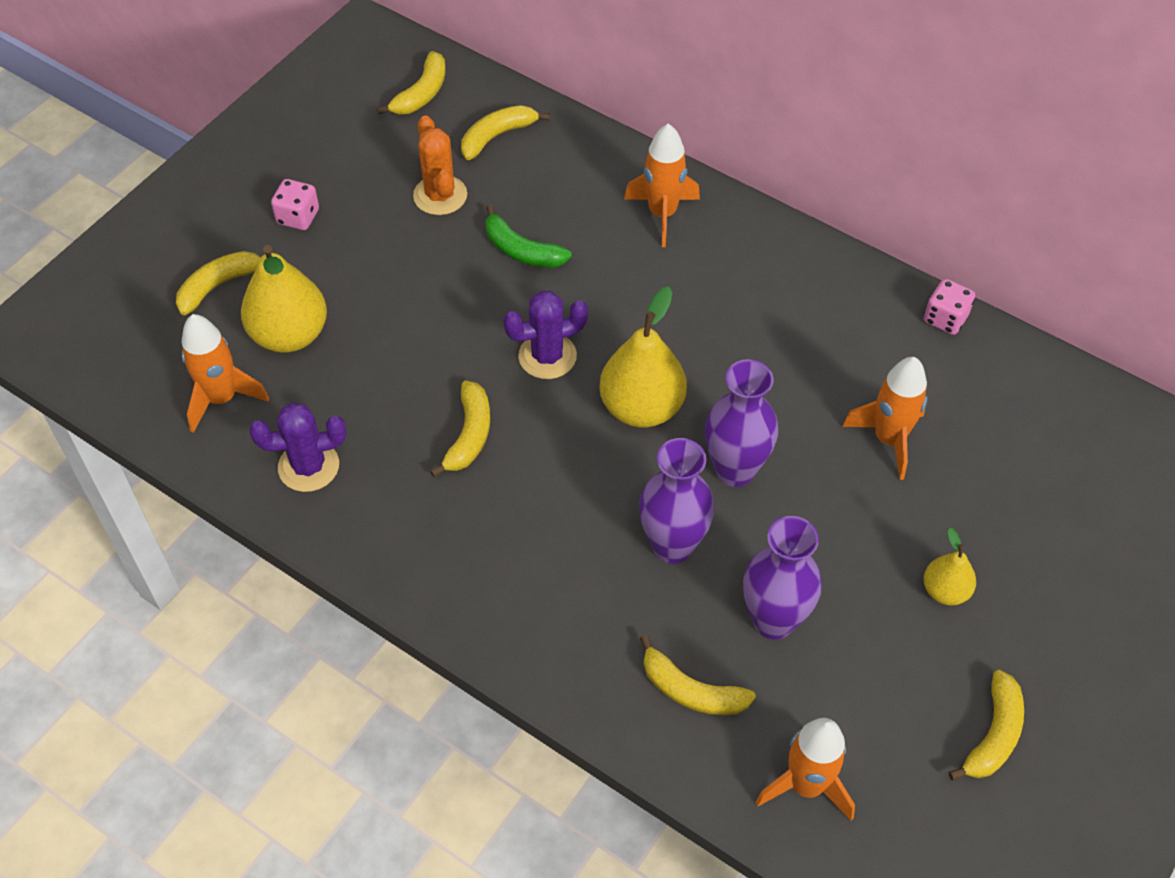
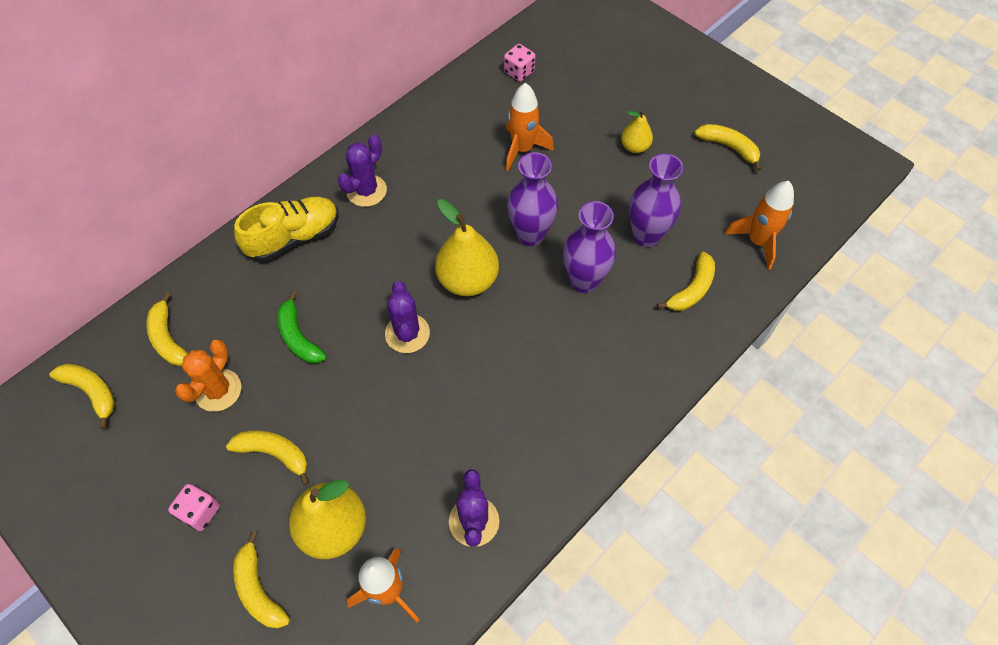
camera: 80 degrees left, 5 degrees up
orange cactus [413,115,467,215] -> orange cactus turned 60 degrees counterclockwise [175,339,242,412]
yellow banana [430,381,490,477] -> yellow banana moved to [226,431,309,485]
green banana [485,205,572,268] -> green banana turned 105 degrees clockwise [277,291,327,364]
orange rocket [624,124,700,247] -> yellow shoe [234,197,339,261]
pink dice [924,279,975,335] -> pink dice moved to [504,44,535,82]
none -> purple cactus [338,135,387,207]

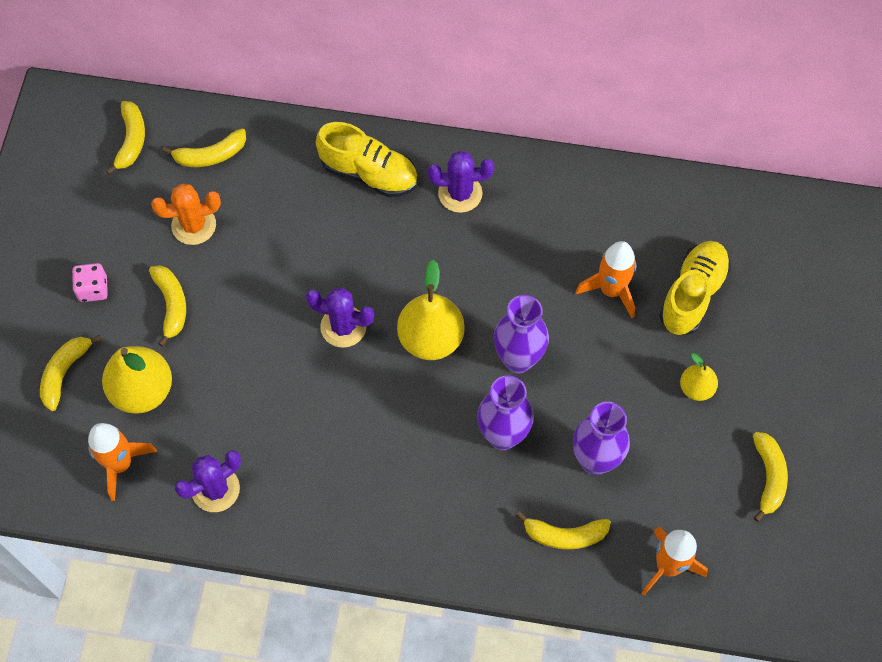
camera: 55 degrees right, 5 degrees up
yellow banana [146,292,188,366] -> yellow banana turned 135 degrees counterclockwise [163,129,246,167]
green banana [277,291,327,364] -> none
purple cactus [385,281,430,353] -> purple cactus turned 60 degrees clockwise [306,288,375,348]
pink dice [504,44,535,82] -> none
none -> yellow shoe [659,241,731,335]

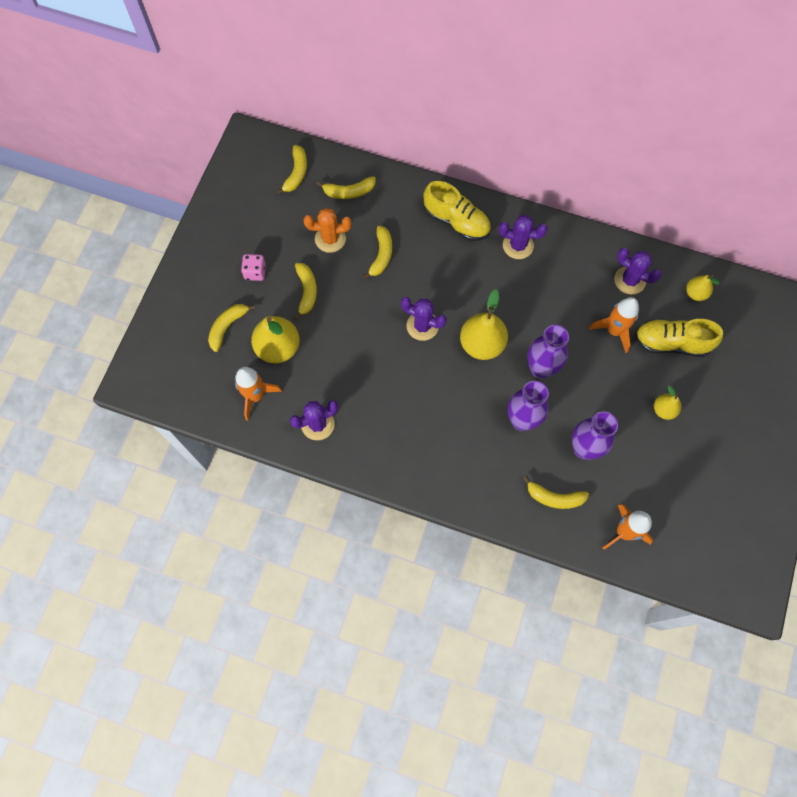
camera: 10 degrees right, 5 degrees up
yellow shoe [659,241,731,335] -> yellow shoe turned 120 degrees counterclockwise [635,319,723,357]
yellow banana [753,432,788,522] -> yellow banana moved to [362,226,392,279]
none -> purple cactus [614,248,661,294]
none -> yellow pear [686,275,720,301]

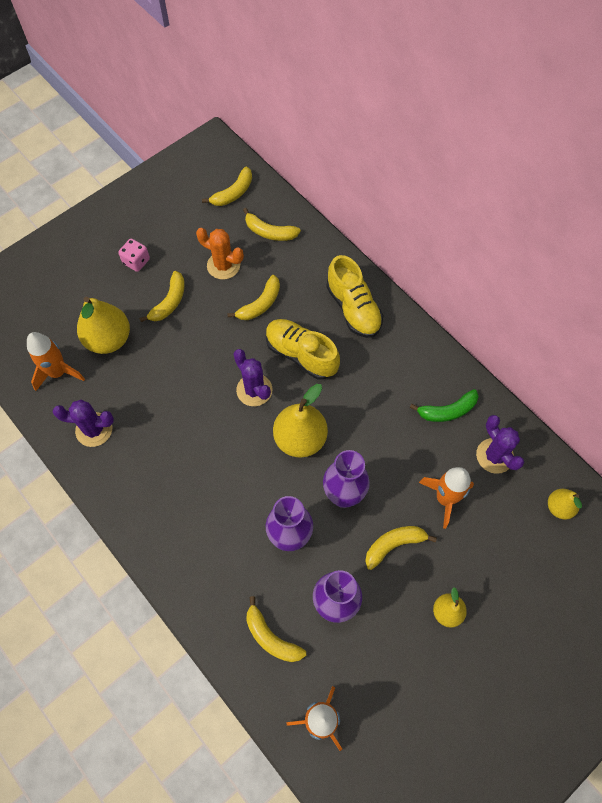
camera: 30 degrees right, 5 degrees down
yellow banana [208,304,256,352] -> yellow banana moved to [365,526,437,570]
purple cactus [499,215,548,259] -> none
yellow shoe [635,319,723,357] -> yellow shoe moved to [266,319,340,379]
none -> green banana [410,389,479,422]

